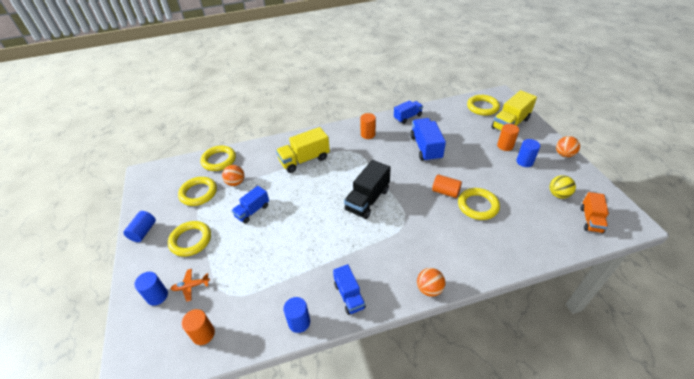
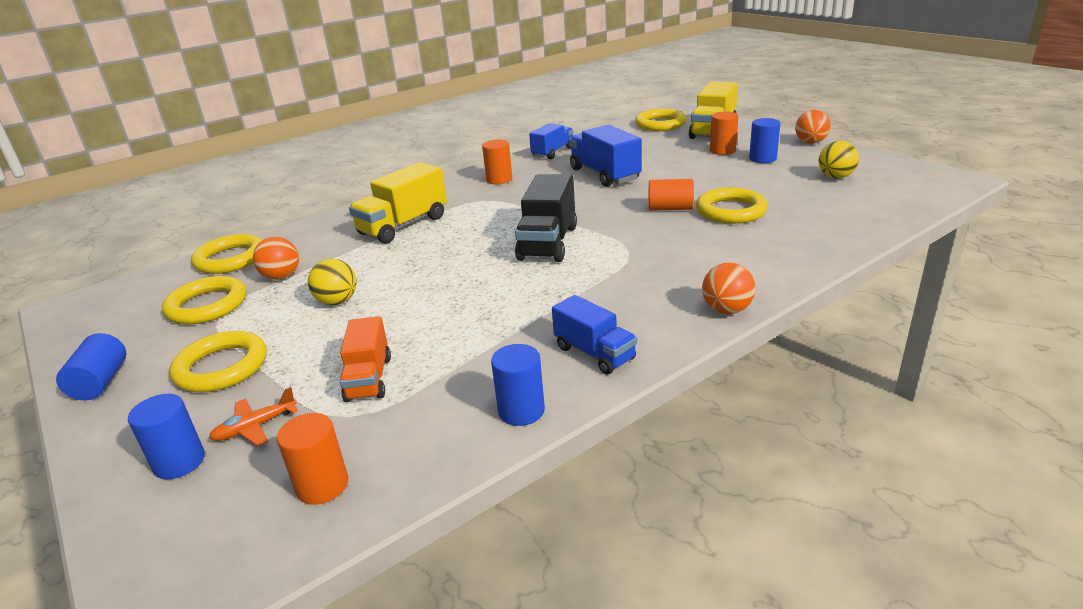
camera: 20 degrees left, 15 degrees down
blue truck [231,186,269,224] -> yellow ball [308,259,357,305]
orange truck [581,192,609,234] -> orange truck moved to [340,316,391,402]

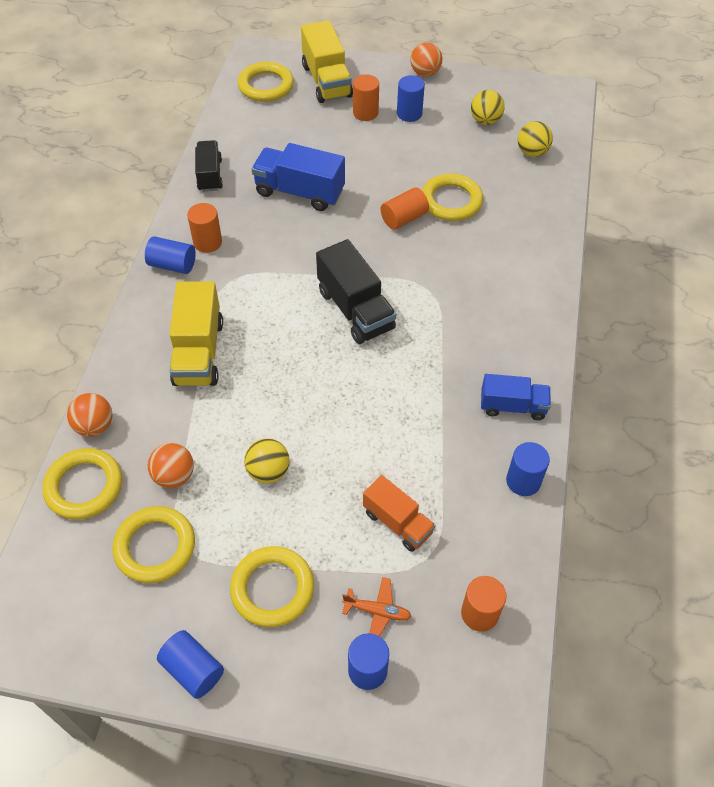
camera: 45 degrees left, 25 degrees up
orange plane [209,387,298,446] -> orange plane turned 90 degrees counterclockwise [342,577,412,637]
blue truck [529,123,573,159] -> black truck [195,140,223,192]
orange ball [702,263,755,314] -> orange ball moved to [67,393,112,437]
none -> blue cylinder [145,236,196,274]
none -> yellow ball [518,121,553,157]

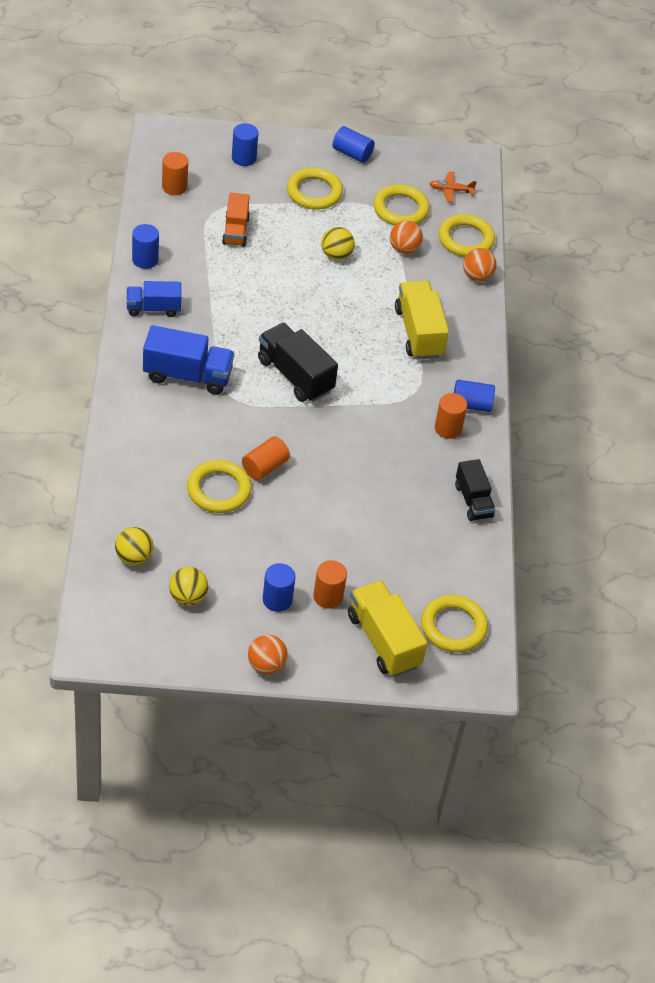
camera: 165 degrees right, 5 degrees down
blue truck [252,143,345,211] -> blue truck moved to [143,325,234,395]
orange plane [342,577,412,637] -> orange plane moved to [430,171,477,202]
orange truck [363,475,436,552] -> orange truck turned 120 degrees counterclockwise [222,192,250,247]

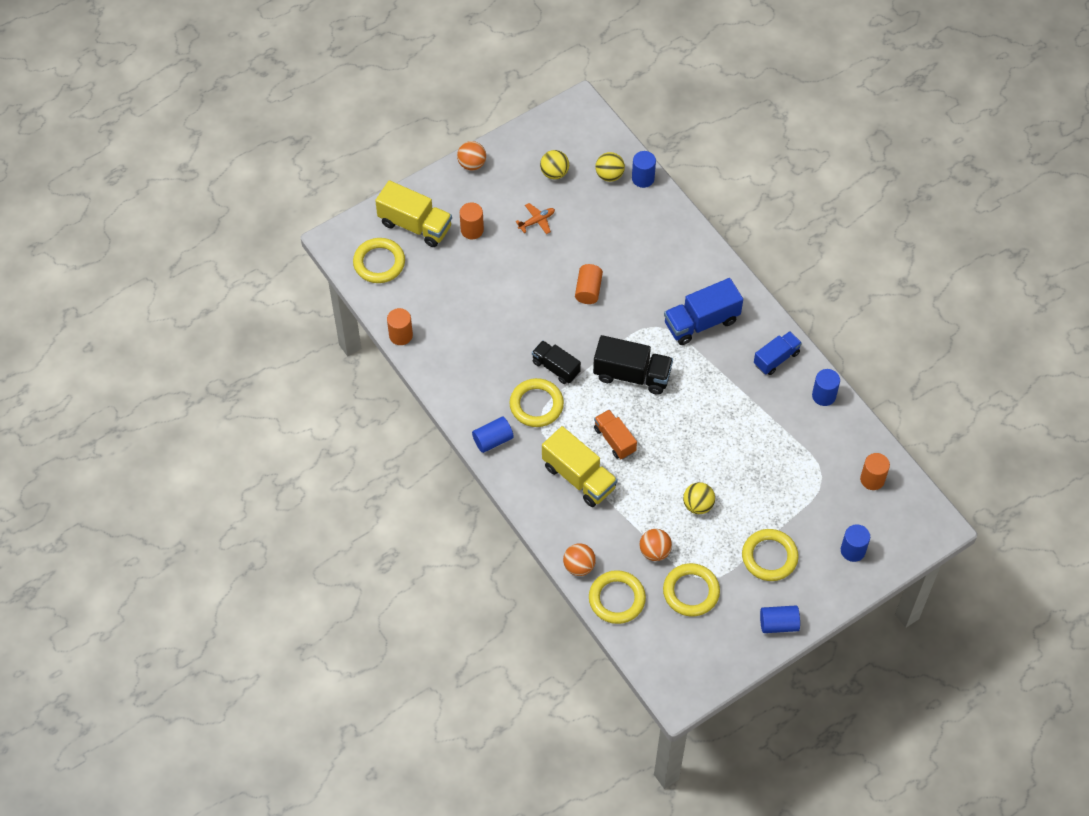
camera: 150 degrees right, 10 degrees up
yellow ring [187,460,252,513] -> yellow ring moved to [509,378,564,427]
orange truck [222,192,250,247] -> orange truck moved to [594,410,637,459]
blue cylinder [263,563,295,612] -> blue cylinder moved to [632,151,656,188]
orange plane [430,171,477,202] -> orange plane moved to [515,203,555,234]
orange cylinder [435,393,467,439] -> orange cylinder moved to [387,308,413,345]
black truck [455,459,495,521] -> black truck moved to [532,340,581,384]

